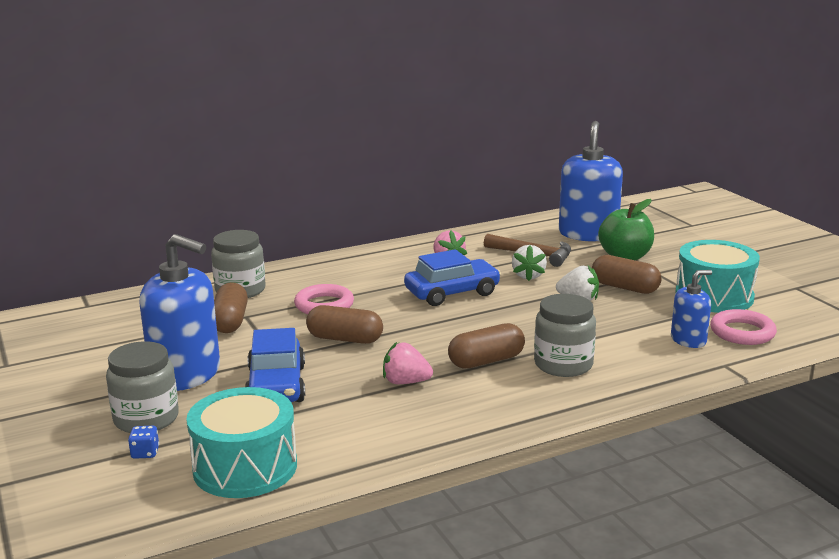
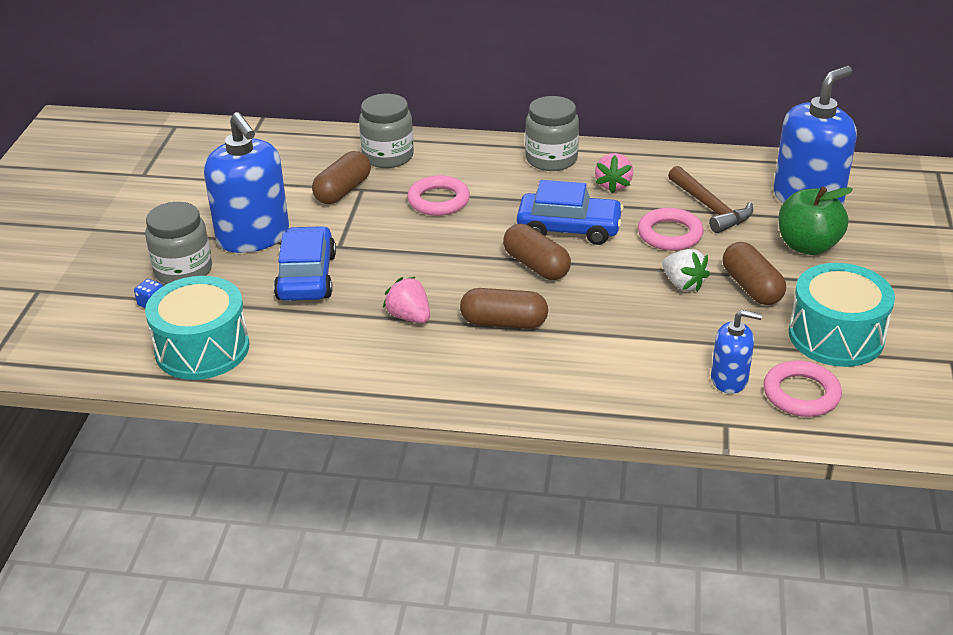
camera: 35 degrees right, 15 degrees up
blue car [245,328,305,402] -> blue car turned 150 degrees clockwise [274,226,336,301]
brown capsule [306,305,383,344] -> brown capsule moved to [503,224,571,280]
white strawberry [512,245,547,281] -> pink ring [638,208,704,251]
grey jar [534,294,596,377] -> grey jar moved to [525,96,579,171]

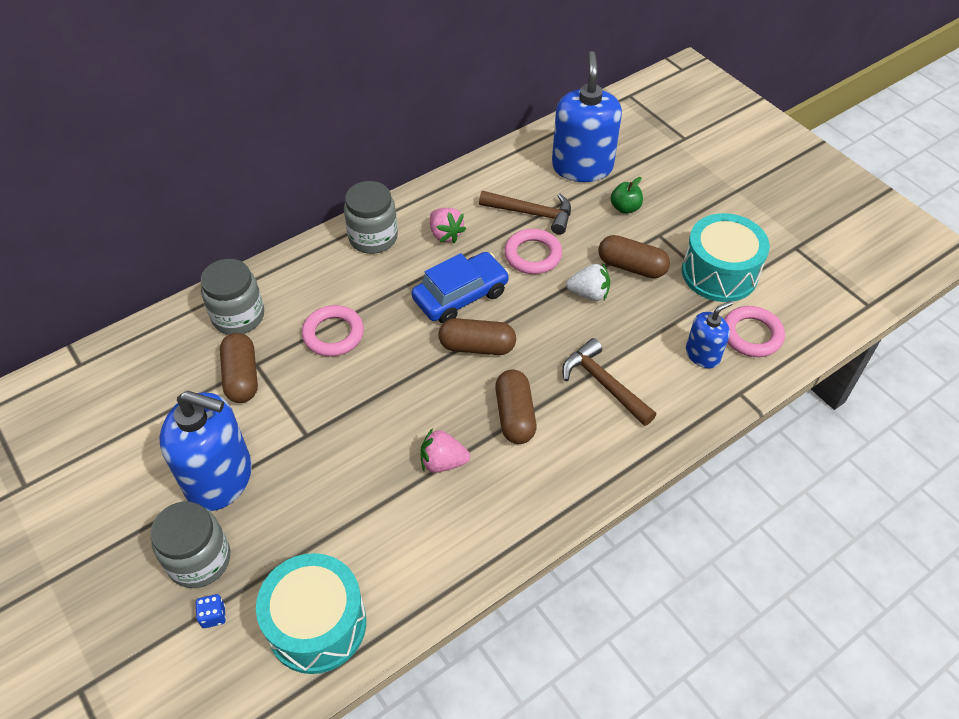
camera: 45 degrees left, 15 degrees up
blue car [274,226,336,301] -> none
brown capsule [460,288,548,329] -> brown capsule turned 60 degrees counterclockwise [495,370,537,444]
green apple [778,186,853,255] -> green apple [611,177,643,214], size x0.57
none -> brown hammer [562,338,656,426]

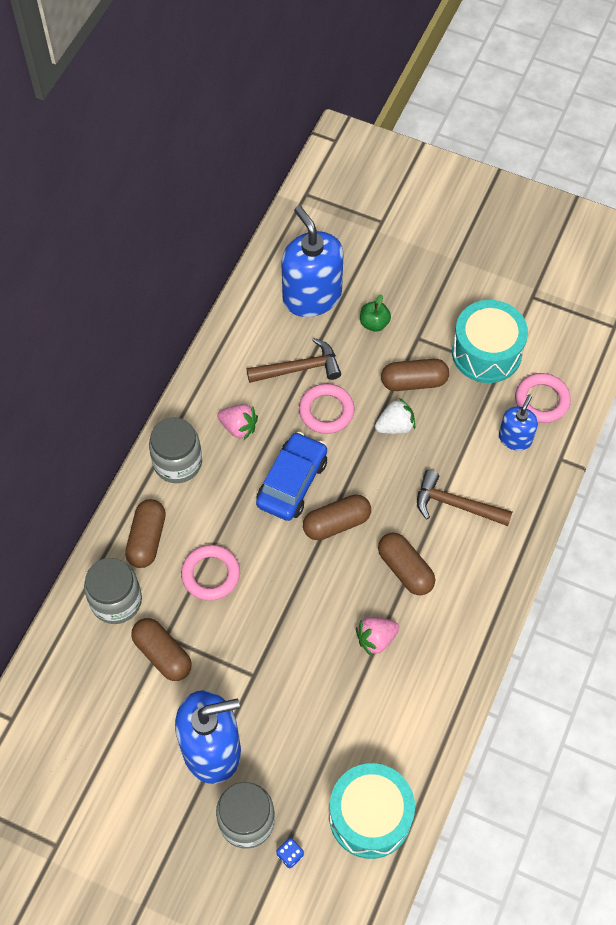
camera: 30 degrees left, 10 degrees up
none -> brown capsule [125,499,166,568]

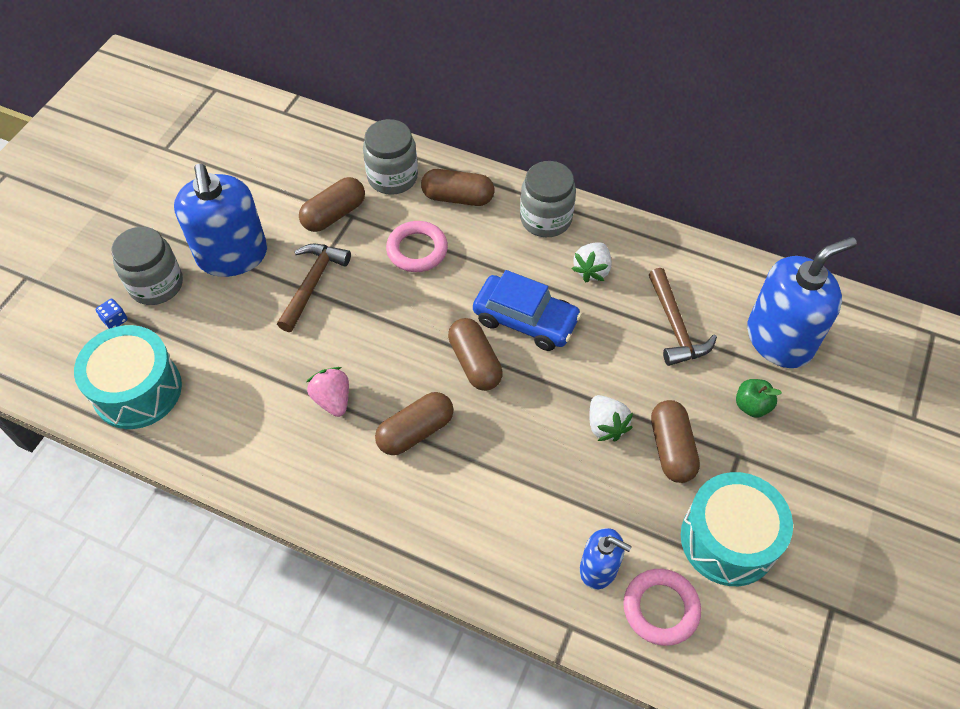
camera: 90 degrees right, 5 degrees down
pink strawberry [218,404,258,440] -> white strawberry [572,242,612,282]
pink ring [299,384,355,434] -> none
brown hammer [417,470,512,526] -> brown hammer moved to [277,244,351,332]

